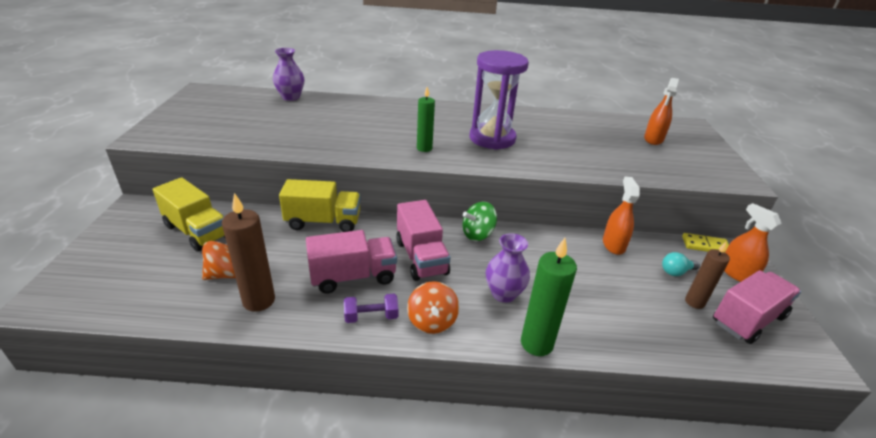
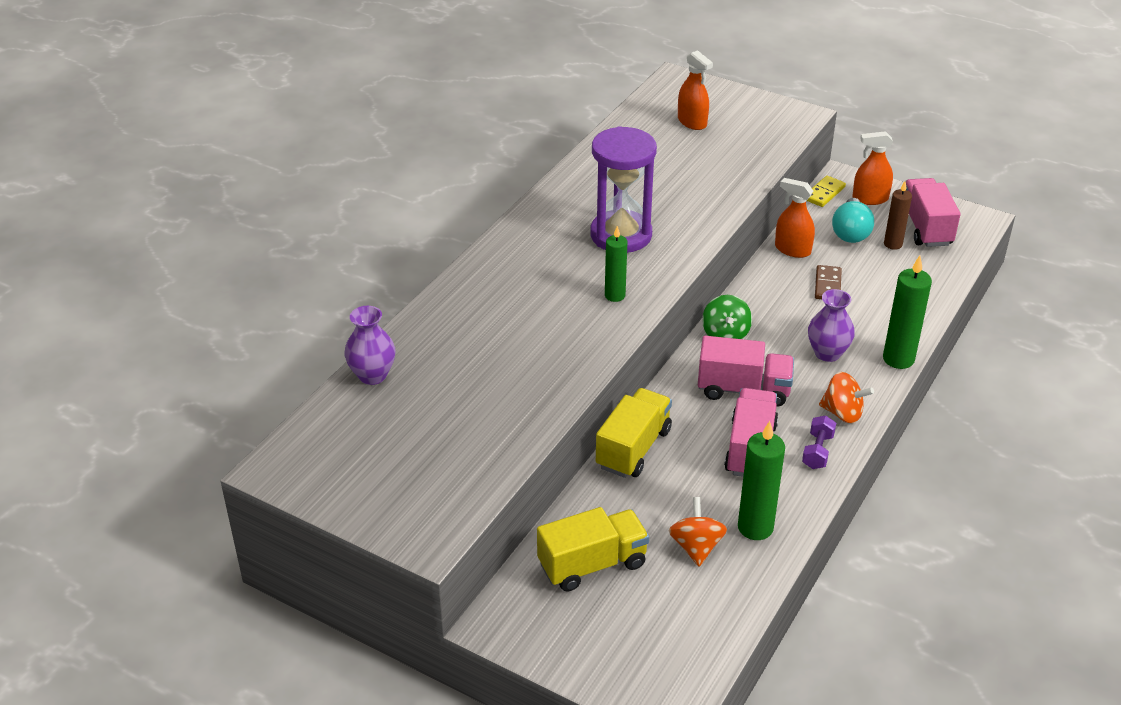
camera: 60 degrees left, 5 degrees up
brown candle [222,193,275,312] -> green candle [738,421,785,540]
turquoise light bulb [662,252,700,276] -> turquoise light bulb [832,198,874,243], size x1.65
none -> brown domino [815,265,842,299]

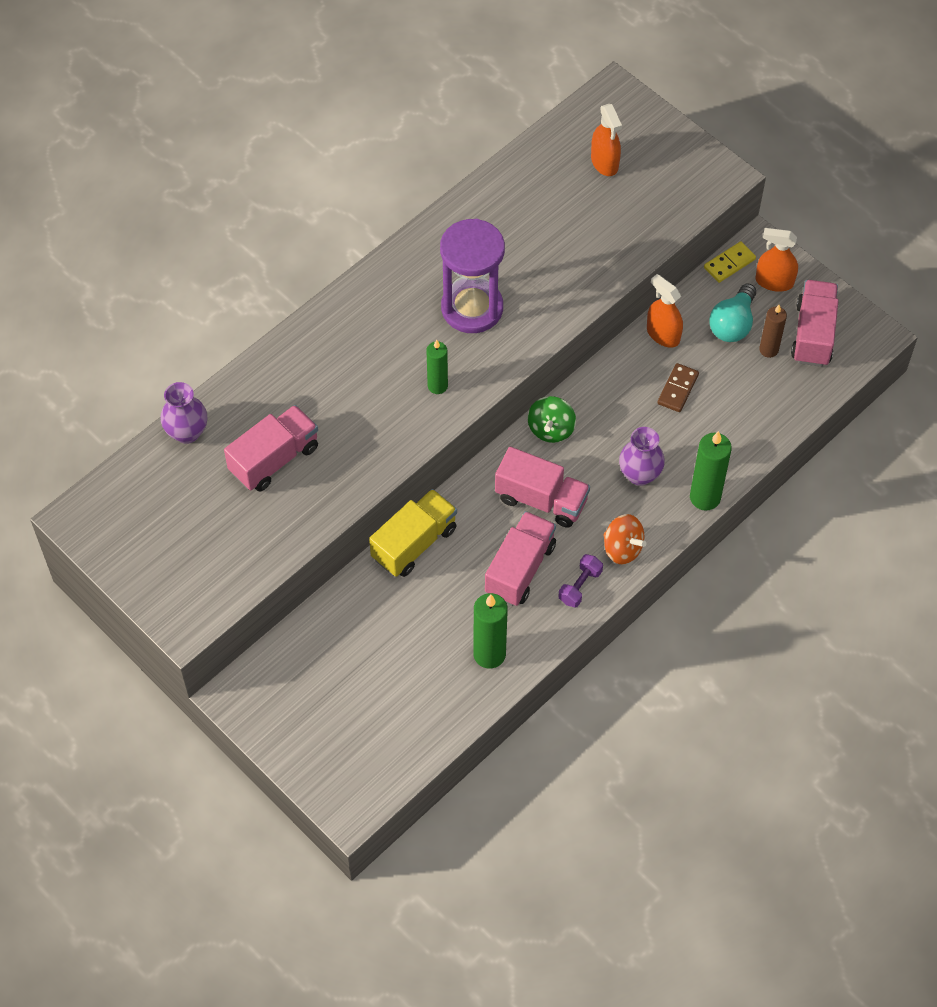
camera: 15 degrees right, 20 degrees up
yellow truck [537,507,649,592] -> none
orange spinning top [669,497,727,566] -> none
none -> pink truck [224,405,318,491]

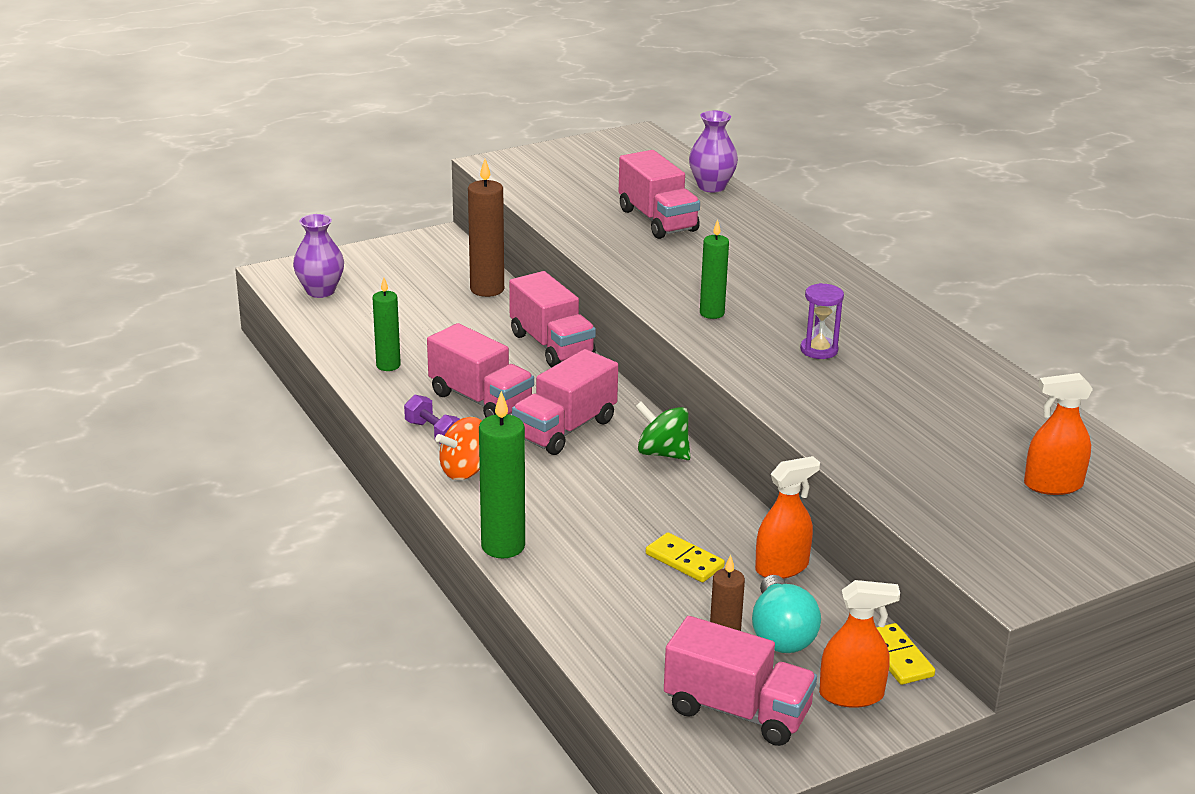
camera: 105 degrees right, 30 degrees down
yellow truck [369,489,457,577] -> pink truck [509,271,596,367]
purple hourglass [440,219,505,333] -> purple hourglass [800,283,844,359], size x0.47
green candle [473,593,508,669] -> green candle [373,278,401,371], size x0.65
purple vase [619,427,665,486] -> purple vase moved to [293,214,344,298]
brown domino [657,363,699,412] -> yellow domino [646,532,725,582]
turquoise light bulb [709,283,756,342] -> turquoise light bulb turned 135 degrees counterclockwise [752,575,821,653]
orange spray bottle [756,228,798,292] -> orange spray bottle turned 60 degrees clockwise [819,580,900,708]
none -> brown candle [468,159,504,297]

